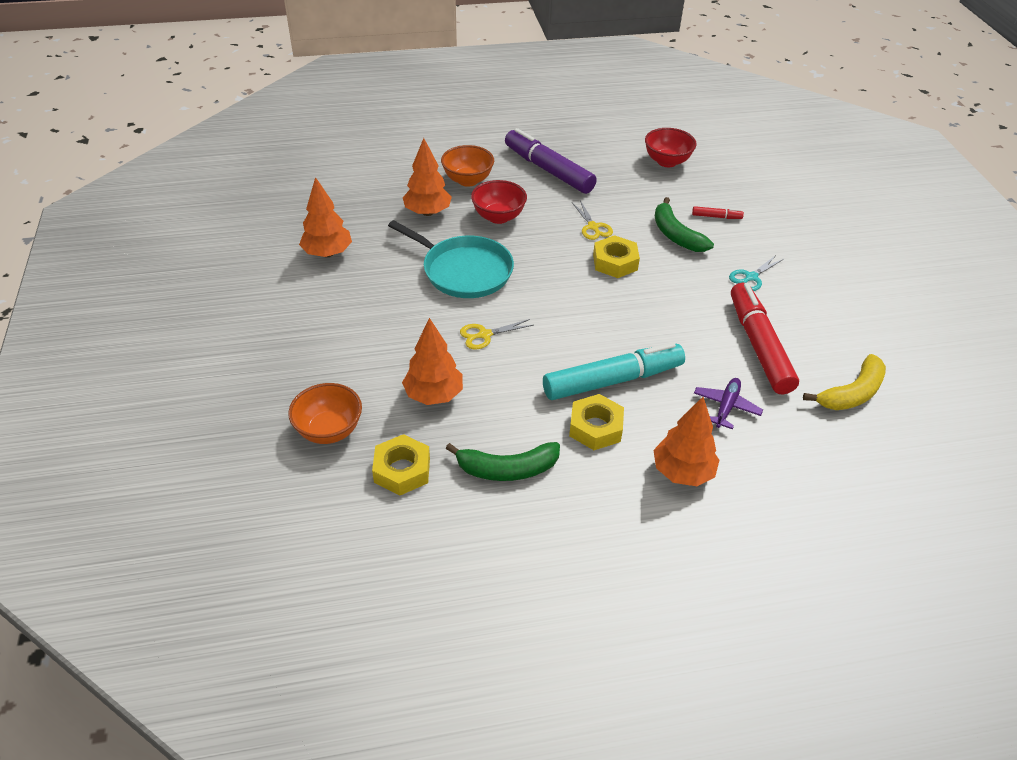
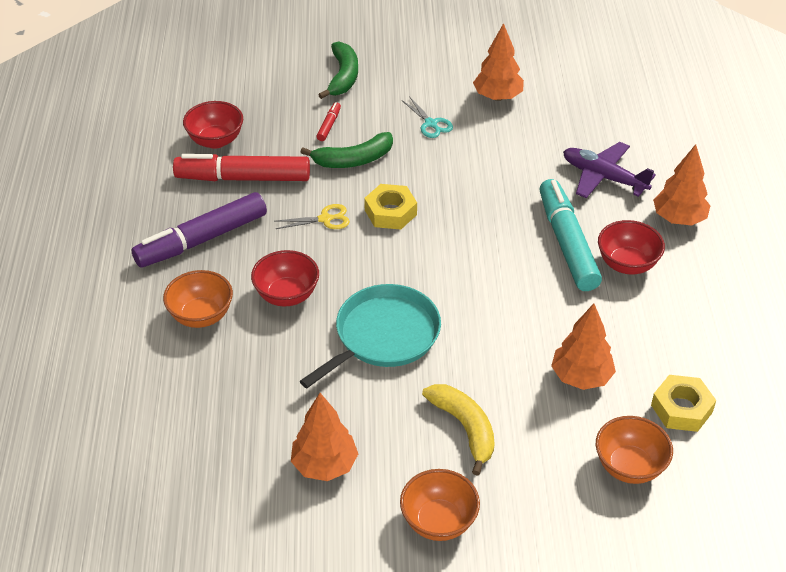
camera: 80 degrees left, 0 degrees up
orange tree [403,138,452,216] -> orange tree moved to [473,23,524,101]
green banana [446,442,560,481] -> green banana moved to [318,42,358,99]
yellow scissors [460,319,534,350] -> none
yellow nut [569,394,624,450] -> red bowl [598,220,665,275]
purple plane [694,378,763,429] -> purple plane [563,142,656,198], size x1.52
red marker [731,283,799,394] -> red marker moved to [173,154,310,181]
yellow banana [803,354,886,410] -> yellow banana moved to [422,384,495,476]
none -> orange bowl [400,469,480,541]

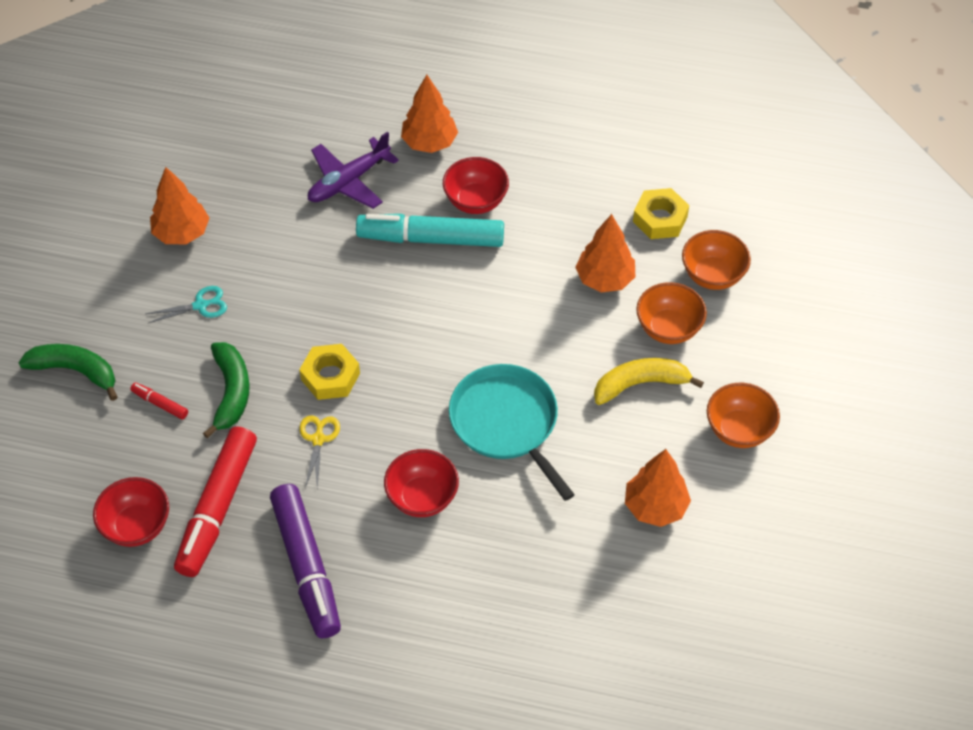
camera: 75 degrees left, 10 degrees up
orange bowl [163,270,233,328] -> orange bowl moved to [636,282,707,344]

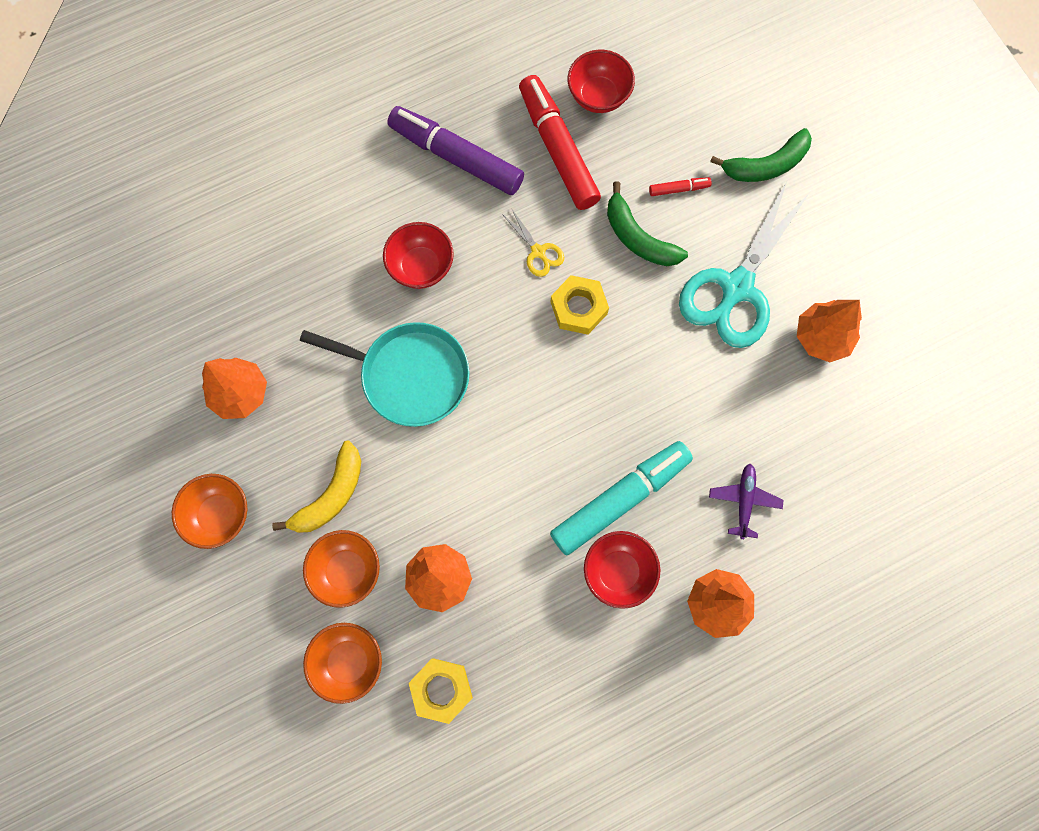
camera: 140 degrees right, 20 degrees up
turquoise scissors [146,286,227,324] -> turquoise scissors [679,181,811,348], size x2.34
purple plane [308,132,399,209] -> purple plane [709,464,784,539], size x0.66

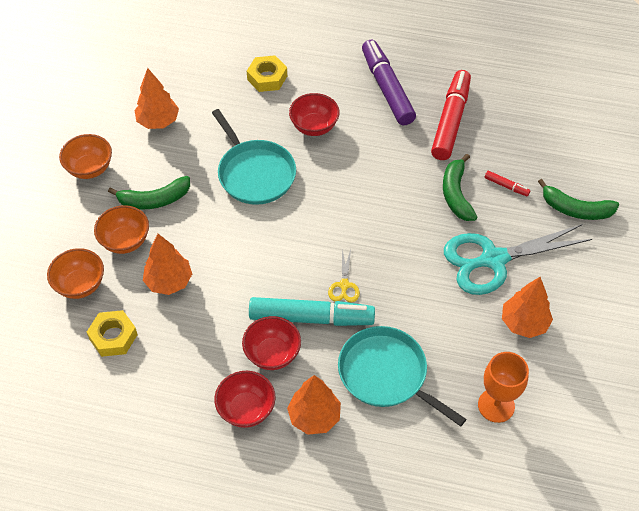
camera: 40 degrees right, 20 degrees down
yellow banana [272,441,361,533] -> green banana [108,176,190,210]
yellow scissors [502,208,564,277] -> yellow scissors moved to [328,249,360,302]
yellow nut [551,275,609,335] -> yellow nut moved to [247,55,287,92]
red bowl [568,50,635,113] -> red bowl moved to [214,371,276,428]
purple plane [709,464,784,539] -> turquoise pan [338,326,466,426]
none -> orange goblet [478,352,529,423]

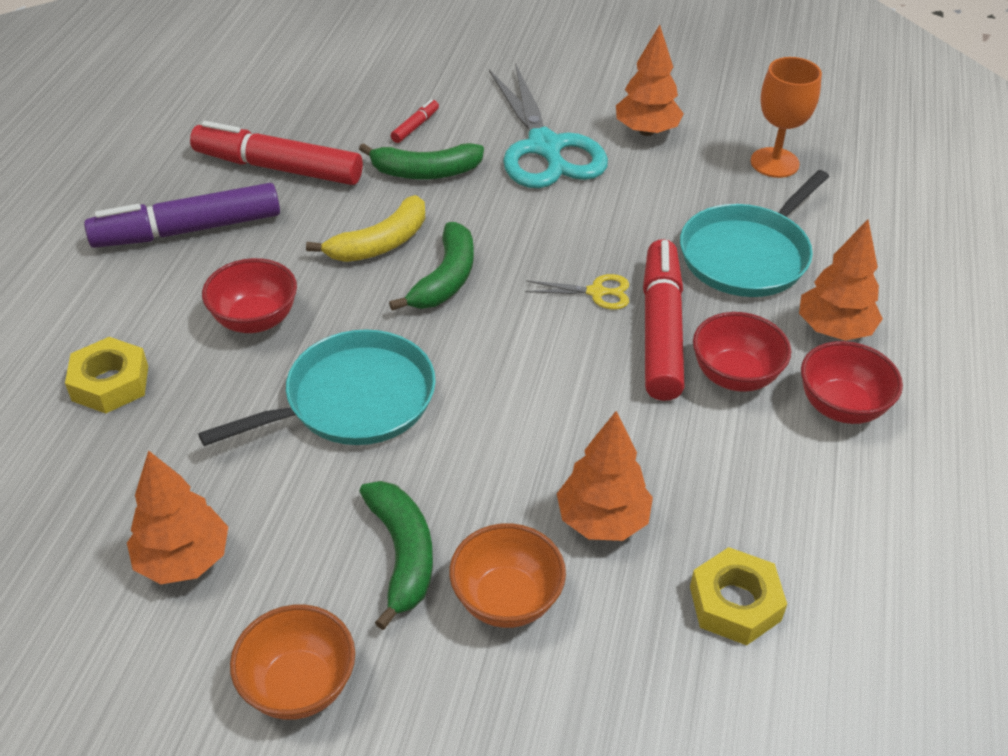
camera: 90 degrees left, 10 degrees down
orange bowl [47,248,104,299] -> none
turquoise marker [249,297,375,326] -> red marker [643,239,685,401]
green banana [538,179,619,220] -> green banana moved to [389,222,474,311]
none -> yellow banana [306,195,425,262]

